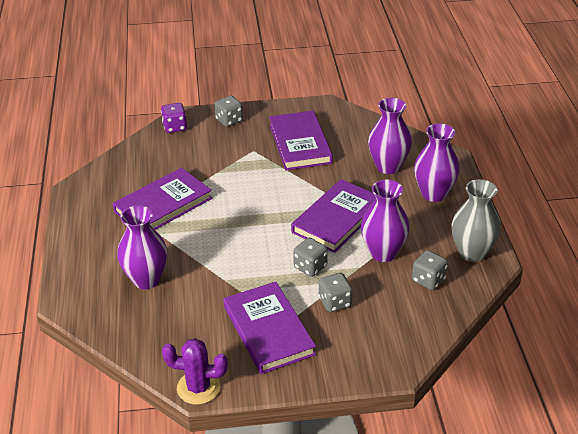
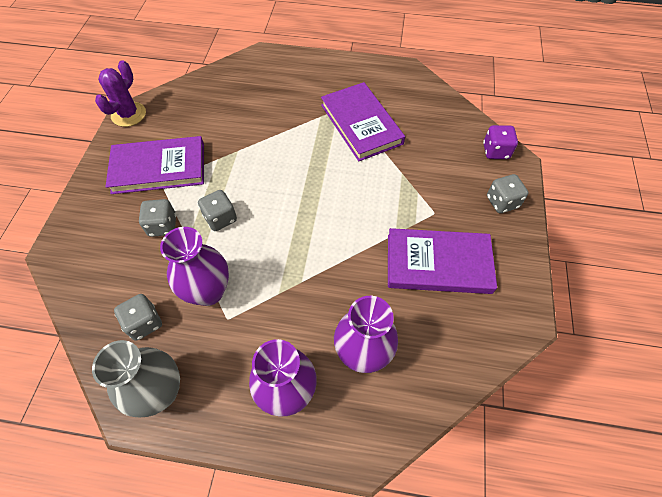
camera: 105 degrees right, 20 degrees up
purple vase [117,206,167,289] -> none
purple book [291,179,376,253] -> none

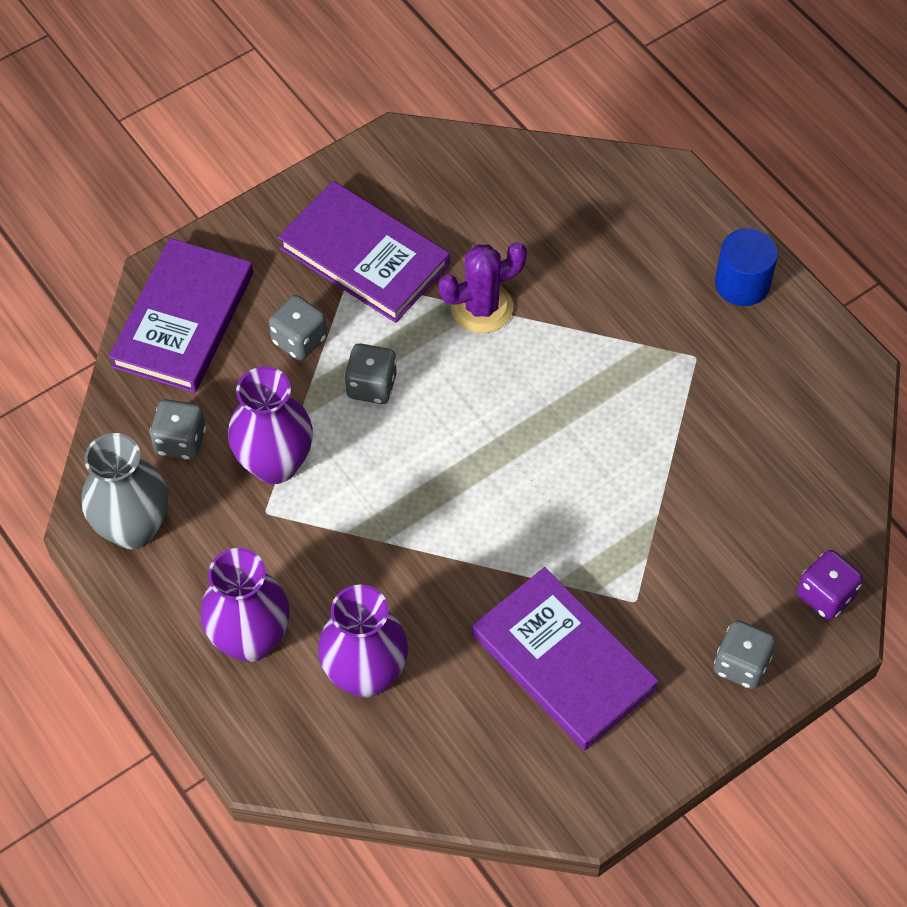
camera: 45 degrees right, 0 degrees up
purple cactus [95,60,146,127] -> purple cactus moved to [438,242,527,333]
purple book [321,82,405,162] -> purple book moved to [109,238,253,393]
none -> blue cylinder [715,228,778,306]

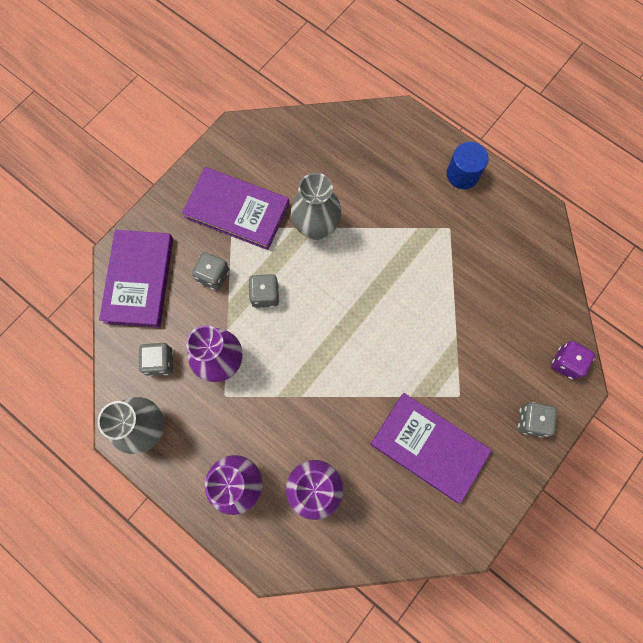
camera: 15 degrees left, 15 degrees up
purple cactus [438,242,527,333] -> grey vase [291,173,342,240]

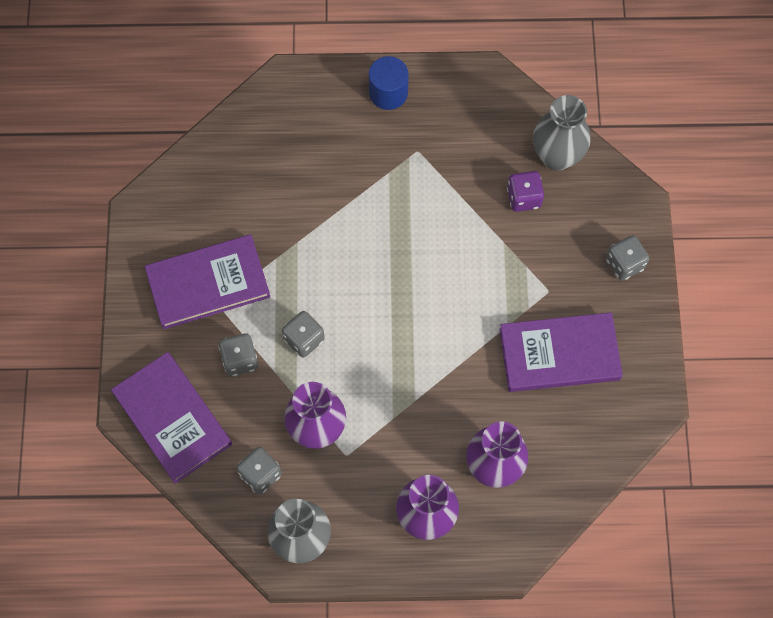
camera: 40 degrees left, 5 degrees down
grey vase [291,173,342,240] -> grey vase moved to [533,95,591,171]
purple dice [551,341,595,380] -> purple dice moved to [507,171,544,212]

